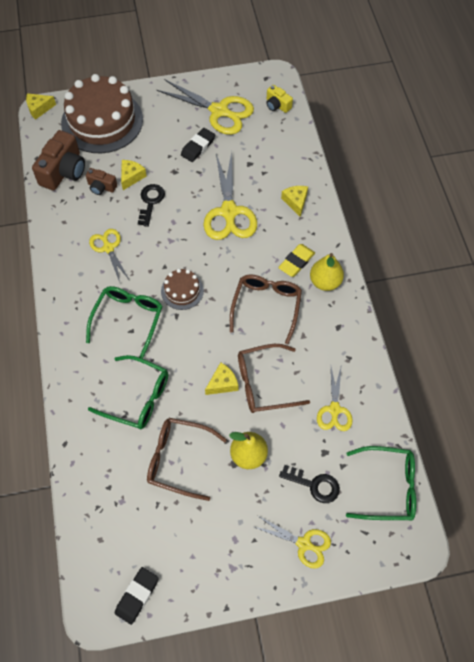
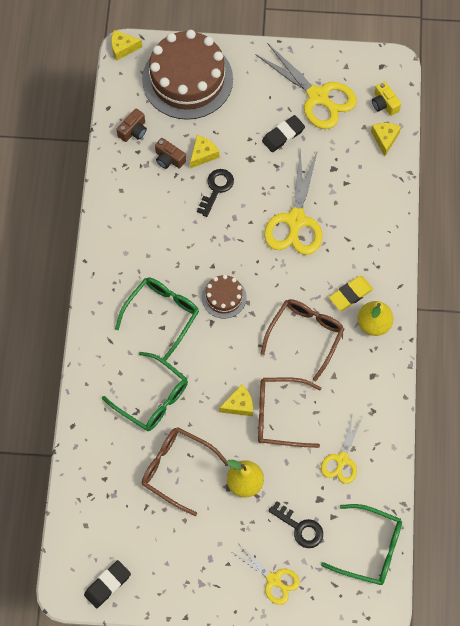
camera: 15 degrees right, 5 degrees up
brown camera [32,130,85,191] -> brown camera [117,109,147,142], size x0.54
yellow scissors [89,229,130,282] -> none
yellow cheese [281,186,308,217] -> yellow cheese moved to [371,123,401,156]

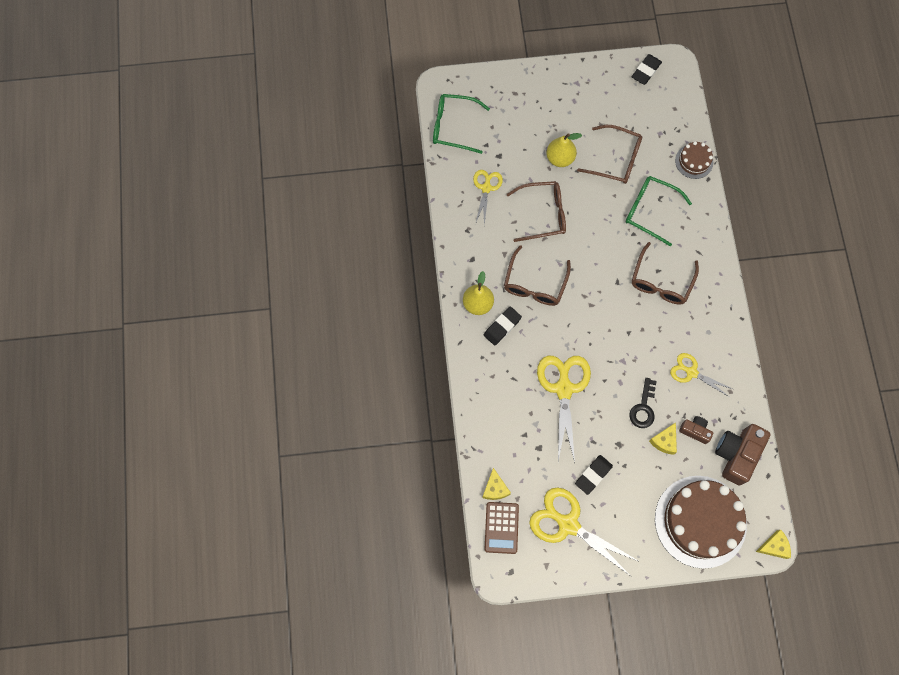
camera: 170 degrees right, 5 degrees up
green glasses [115,277,199,360] -> brown glasses [632,242,699,305]
brown camera [117,109,147,142] -> brown camera [715,424,770,486], size x1.87
brown cake [202,275,247,318] -> brown cake moved to [675,141,713,179]
yellow cheese [219,384,253,416] -> none
yellow scissors [230,542,300,605] -> yellow scissors moved to [670,353,732,397]
black key [268,501,323,548] -> none
yellow eraser [329,276,373,311] -> black eraser [484,307,522,345]
yellow camera [372,81,401,116] -> brown calculator [485,502,519,554]

